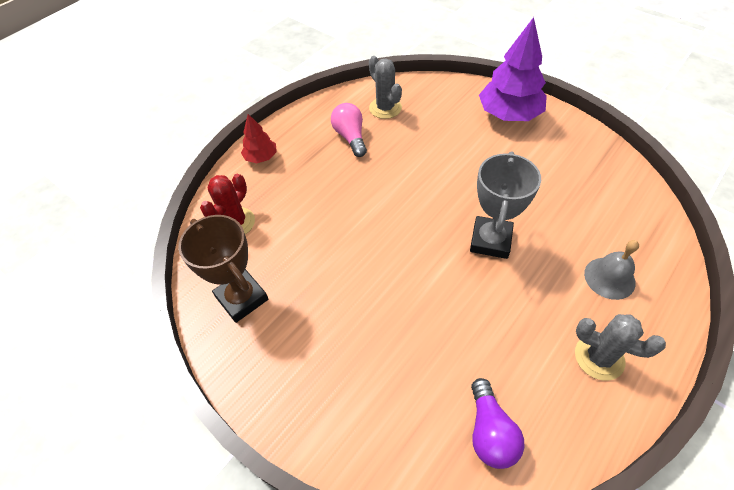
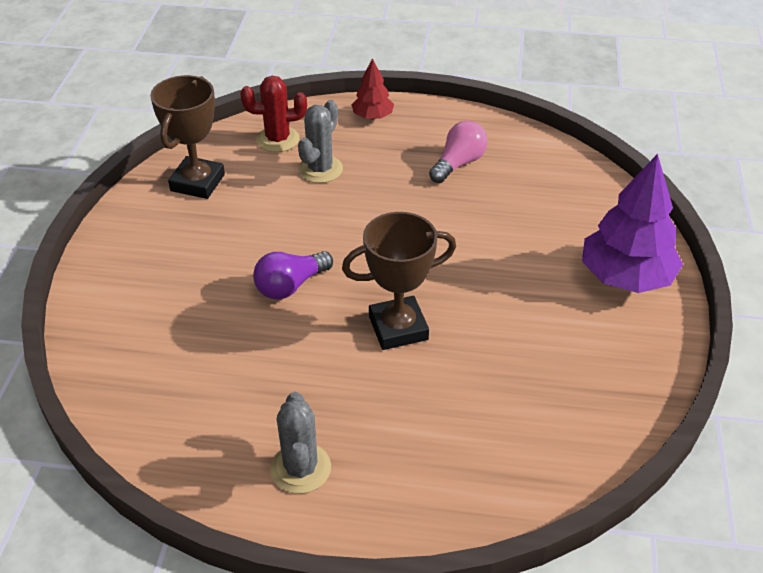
camera: 55 degrees right, 10 degrees down
grey cactus [369,56,402,119] -> grey cactus moved to [298,100,343,183]
grey trophy [470,151,541,259] -> brown trophy [342,212,456,350]
purple light bulb [471,378,524,469] -> purple light bulb moved to [253,251,333,299]
grey bell [584,240,639,300] -> none

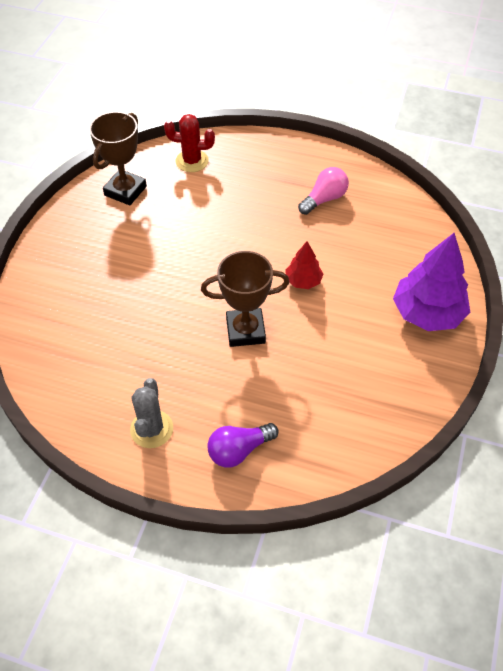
camera: 10 degrees right, 10 degrees up
purple light bulb [253,251,333,299] -> purple light bulb moved to [207,423,279,467]
grey cactus [298,100,343,183] -> none
red tree [352,58,394,120] -> red tree moved to [285,241,323,289]

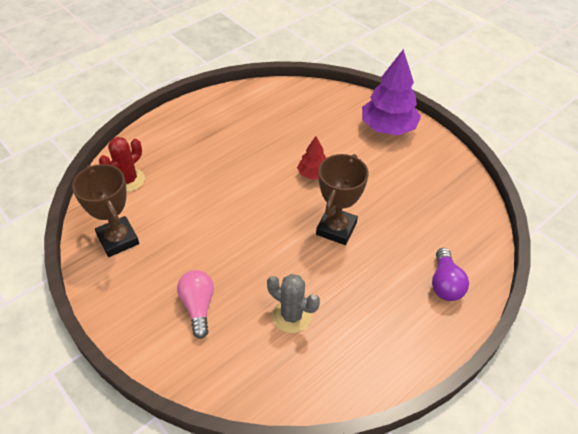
camera: 60 degrees left, 5 degrees down
grey cactus [130,378,173,448] -> grey cactus moved to [267,274,320,333]
pink light bulb [298,167,349,215] -> pink light bulb moved to [177,270,214,339]

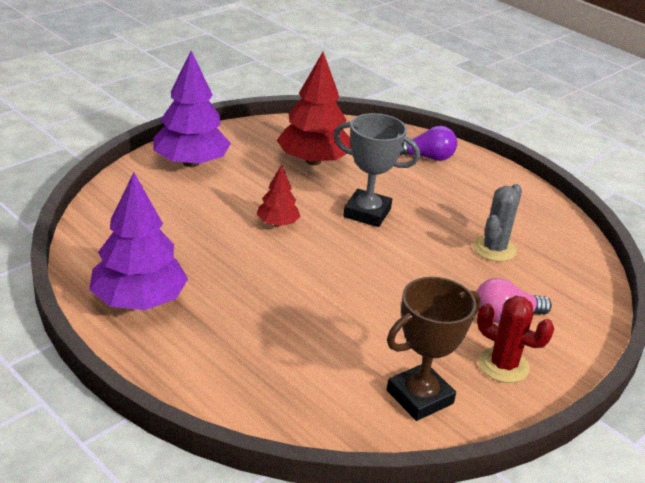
camera: 95 degrees left, 15 degrees down
red cactus [99,137,145,192] -> red cactus moved to [477,296,554,383]
brown trophy [316,154,369,245] -> grey trophy [333,113,420,227]
none -> purple tree [89,173,188,310]
none -> red tree [276,52,351,165]

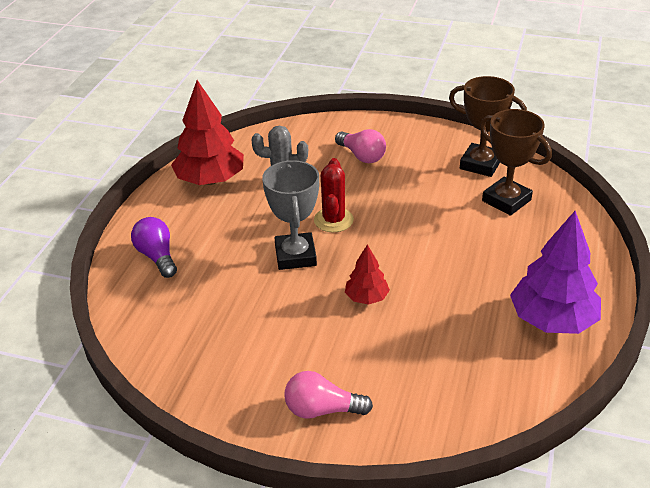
camera: 115 degrees left, 5 degrees up
purple tree [153,50,231,167] -> pink light bulb [284,371,373,419]
red tree [276,52,351,165] -> red tree moved to [171,80,244,185]
red cactus [477,296,554,383] -> red cactus moved to [314,158,354,232]
none -> brown trophy [480,109,552,216]

